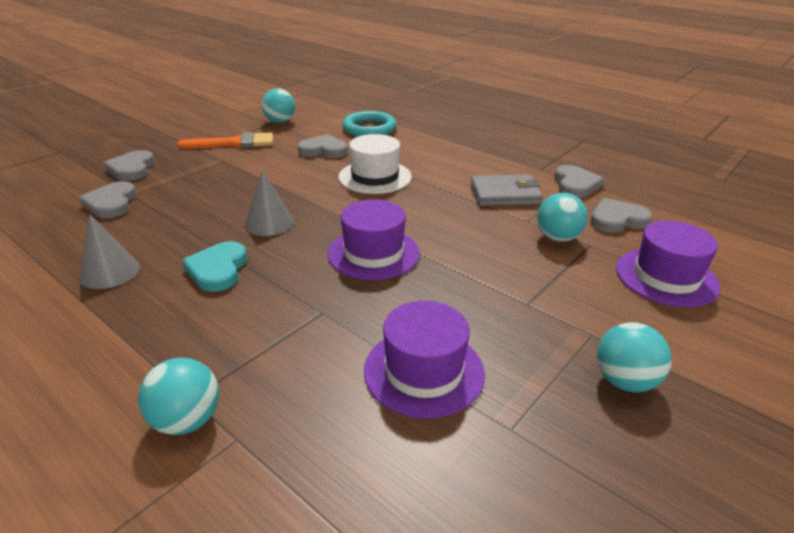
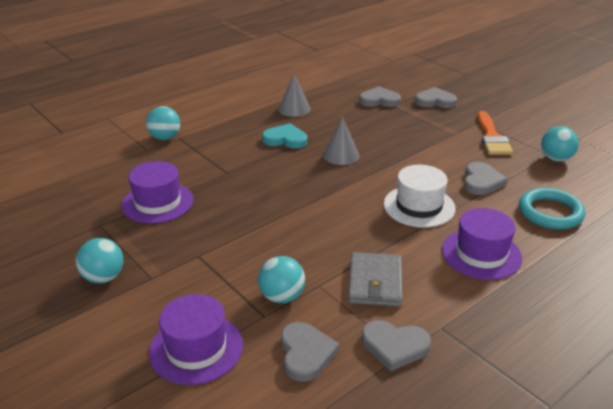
camera: 100 degrees right, 0 degrees up
purple hat [328,199,420,280] -> purple hat moved to [442,208,522,280]

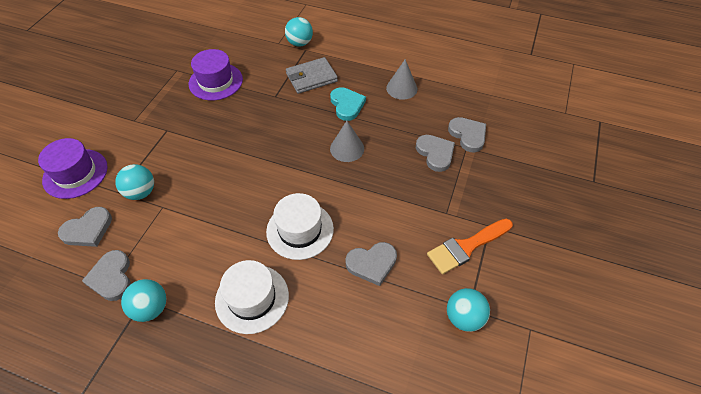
camera: 60 degrees right, 20 degrees up
turquoise ball [76,238,123,284] -> turquoise ball moved to [121,279,166,322]
grey wallet [348,252,403,307] -> grey wallet moved to [286,57,338,94]
grey heart [415,87,457,108] -> grey heart moved to [416,135,455,172]
purple hat [442,208,522,280] -> white hat [215,260,289,334]
turquoise ring [519,188,585,230] -> none

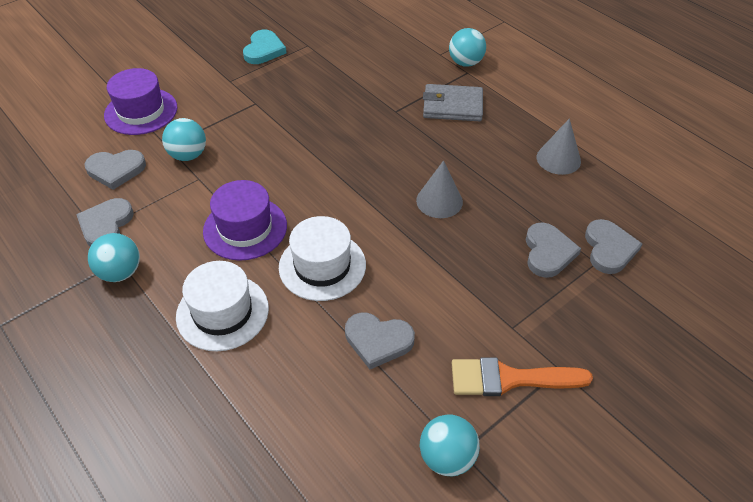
camera: 30 degrees right, 5 degrees down
purple hat [189,49,243,101] -> purple hat moved to [203,180,287,261]
turquoise heart [330,87,366,121] -> turquoise heart moved to [243,30,286,64]

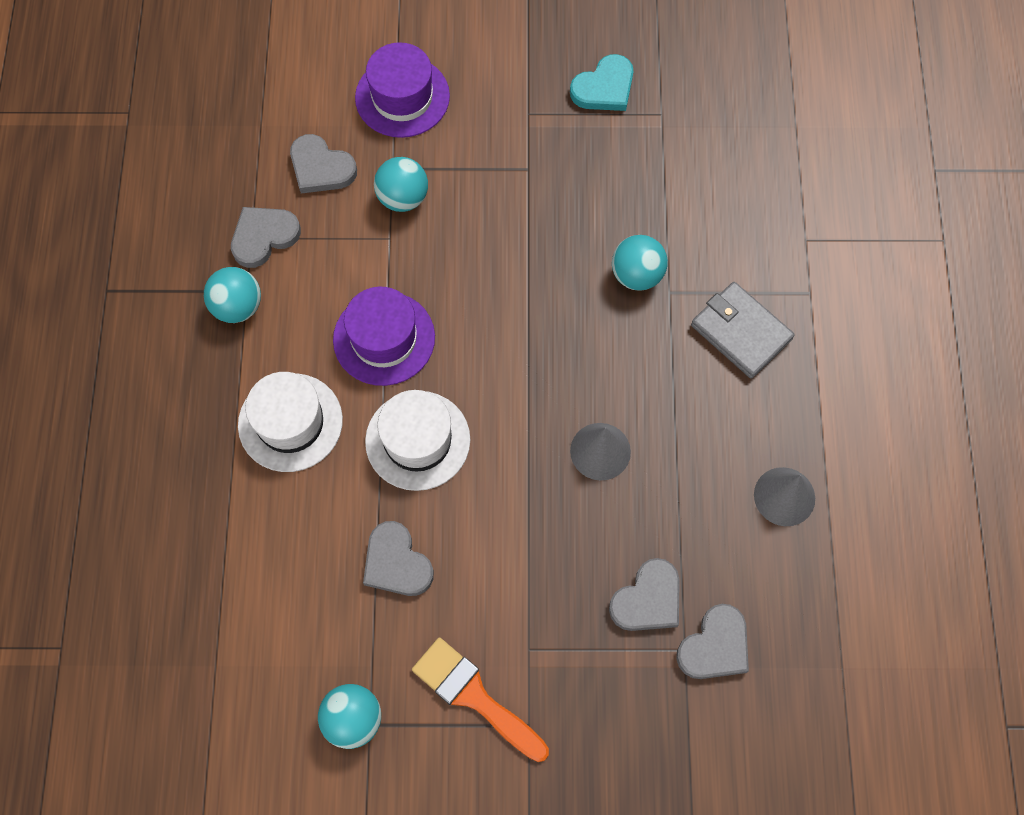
camera: 40 degrees right, 20 degrees up
turquoise ball [449,28,486,67] -> turquoise ball moved to [612,235,668,291]

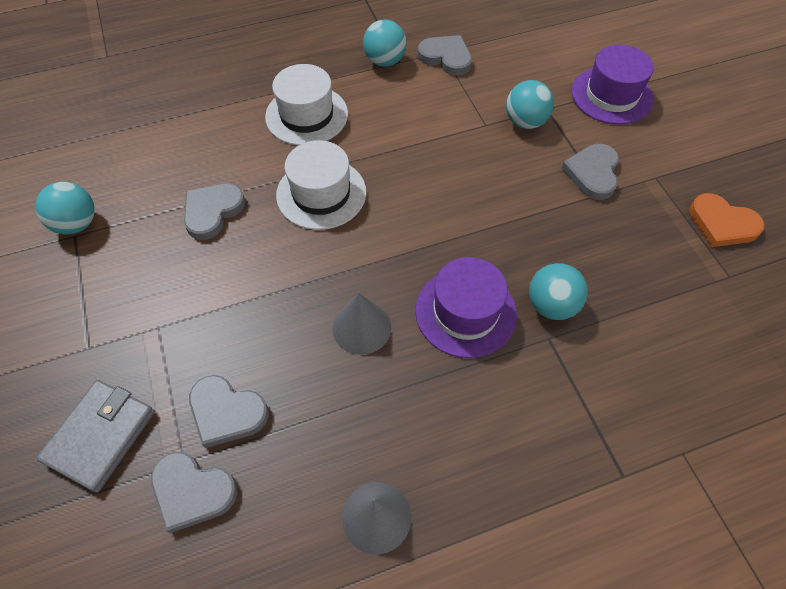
camera: 70 degrees right, 10 degrees down
grey heart [290,134,357,194] -> grey heart moved to [561,144,619,200]
purple hat [333,287,435,386] -> purple hat moved to [415,257,517,358]
orange brush [412,637,549,762] -> none
turquoise heart [570,54,633,111] -> orange heart [689,193,765,247]
grey wallet [691,282,795,379] -> grey wallet moved to [36,380,155,493]

